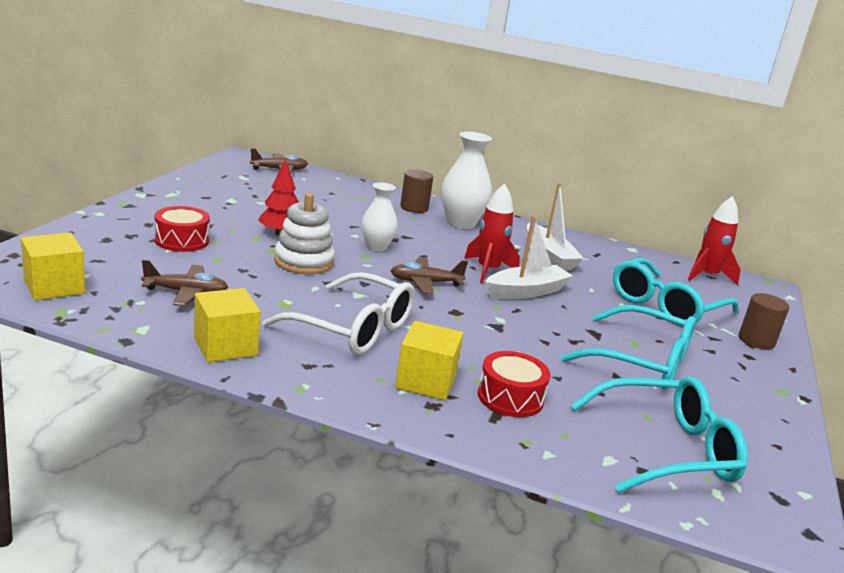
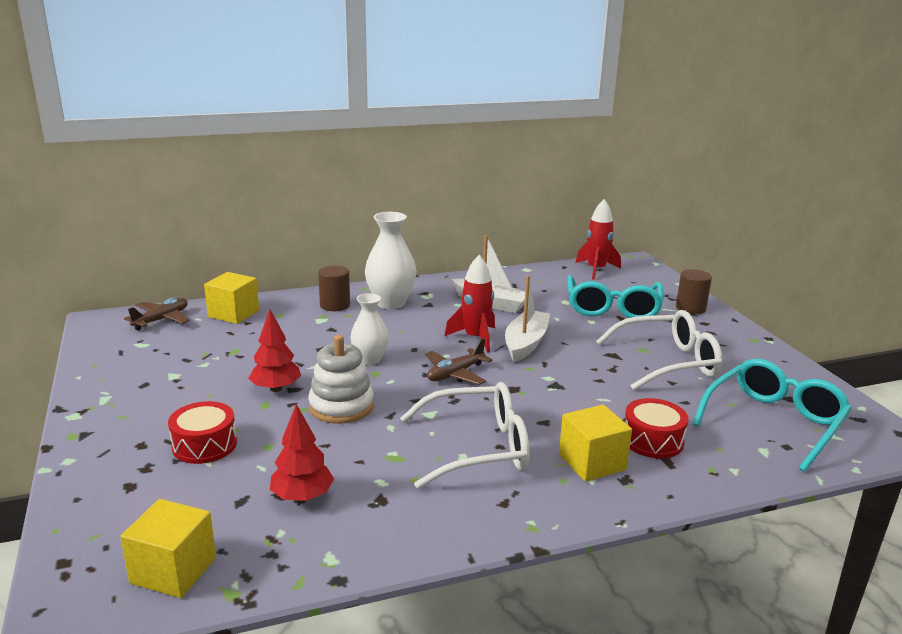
camera: 35 degrees left, 0 degrees up
brown plane [141,260,228,306] -> red tree [270,404,334,502]
yellow cube [194,288,261,362] -> yellow cube moved to [204,272,259,324]
turquoise glasses [561,305,696,389] -> white glasses [596,310,722,390]

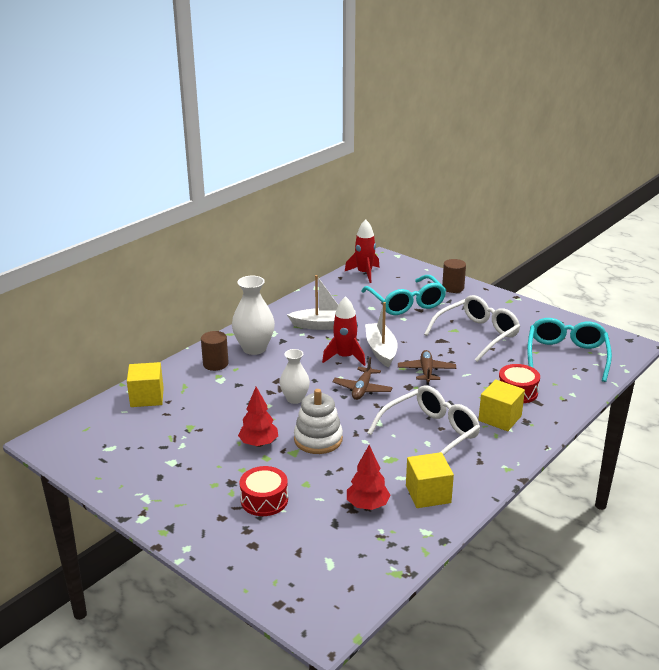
camera: 30 degrees left, 5 degrees up
yellow cube [120,499,216,598] -> yellow cube moved to [406,452,454,508]
brown plane [124,298,190,331] -> brown plane moved to [398,350,456,385]

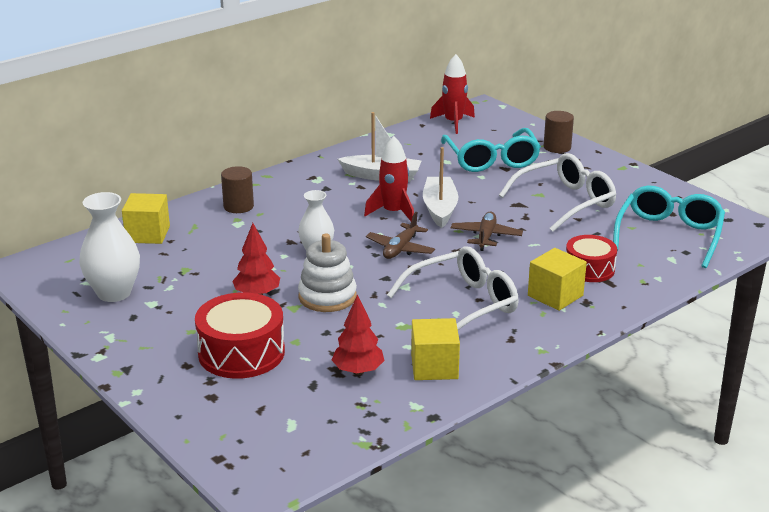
camera: 10 degrees right, 0 degrees up
white vase [232,276,275,355] -> white vase moved to [79,192,140,302]
red drum [239,466,288,516] -> red drum [195,292,285,379], size x1.55

